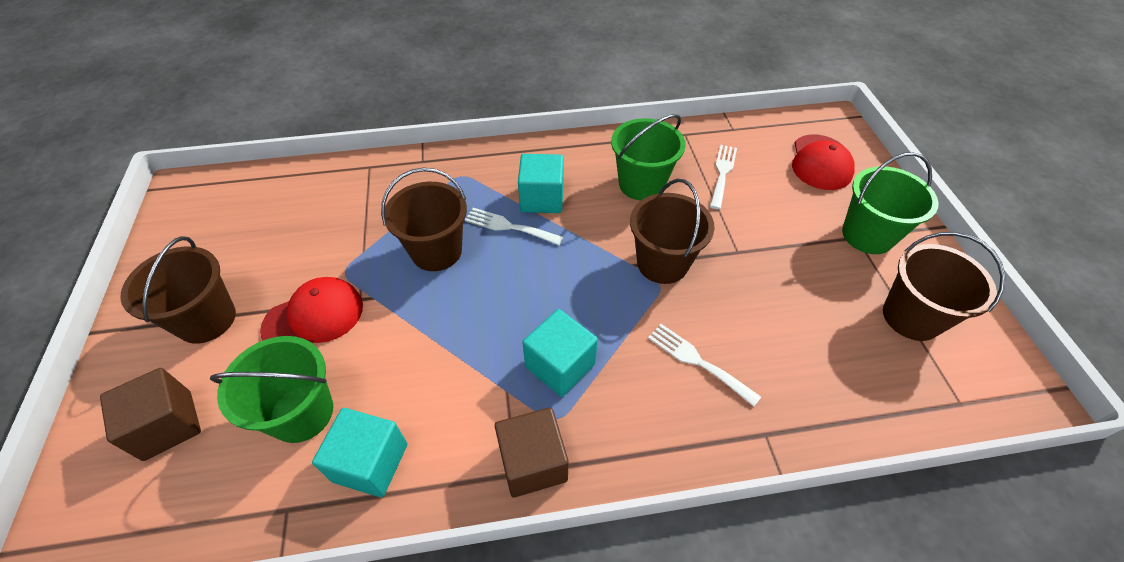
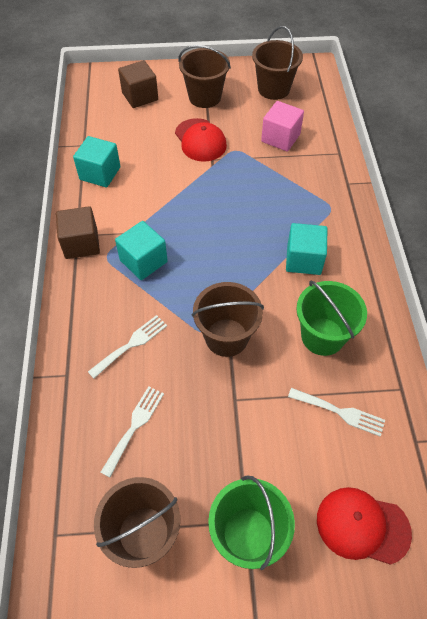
camera: 95 degrees right, 5 degrees up
green bucket [210,336,333,443] -> none
brown bucket [381,168,467,271] -> brown bucket moved to [252,26,303,100]
white fork [465,208,563,245] -> white fork moved to [100,386,164,477]
none -> pink cube [261,101,304,151]

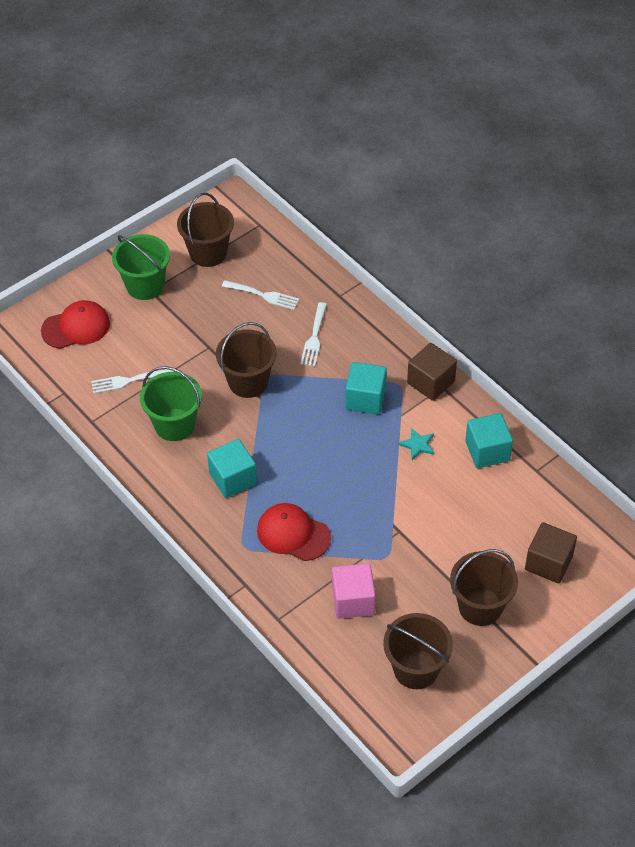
camera: 145 degrees right, 5 degrees down
white fork [100,386,164,477] -> white fork turned 60 degrees counterclockwise [222,280,299,310]
red cap [175,118,227,162] -> red cap moved to [257,503,331,561]
none -> turquoise star [398,428,434,460]

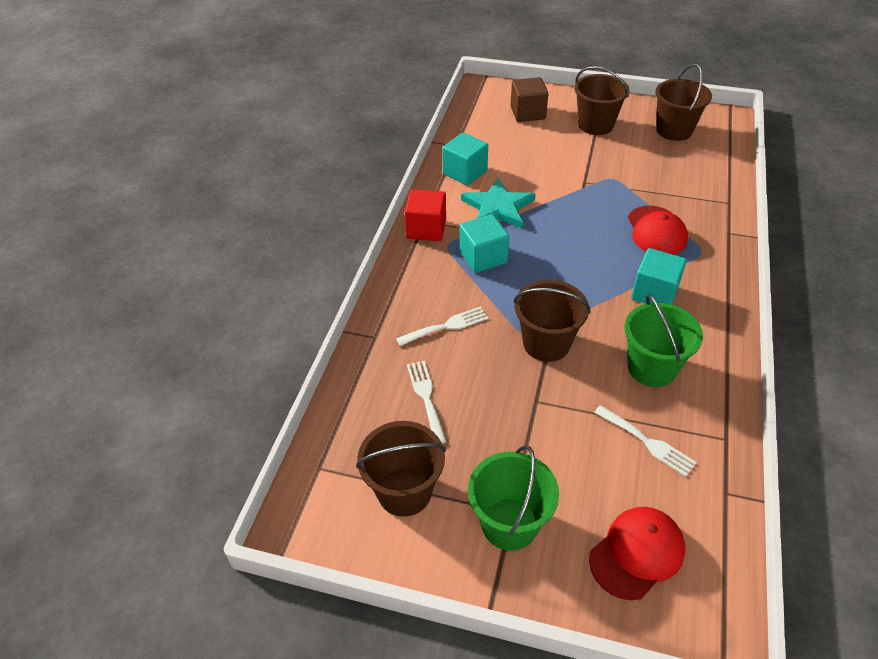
camera: 125 degrees left, 5 degrees down
red cap [41,300,110,349] -> red cap turned 105 degrees clockwise [589,507,685,600]
pink cube [332,563,375,619] -> none
turquoise star [398,428,434,460] -> turquoise star [461,178,536,229], size x2.06
brown cube [407,343,457,401] -> red cube [405,189,446,241]

